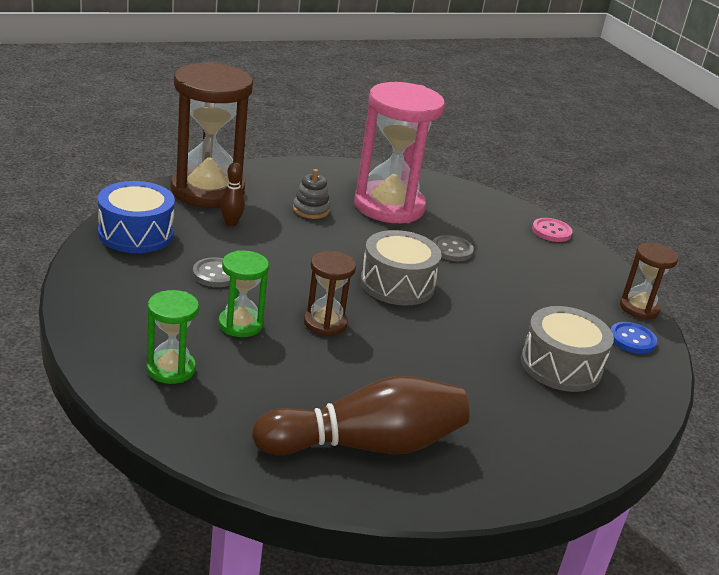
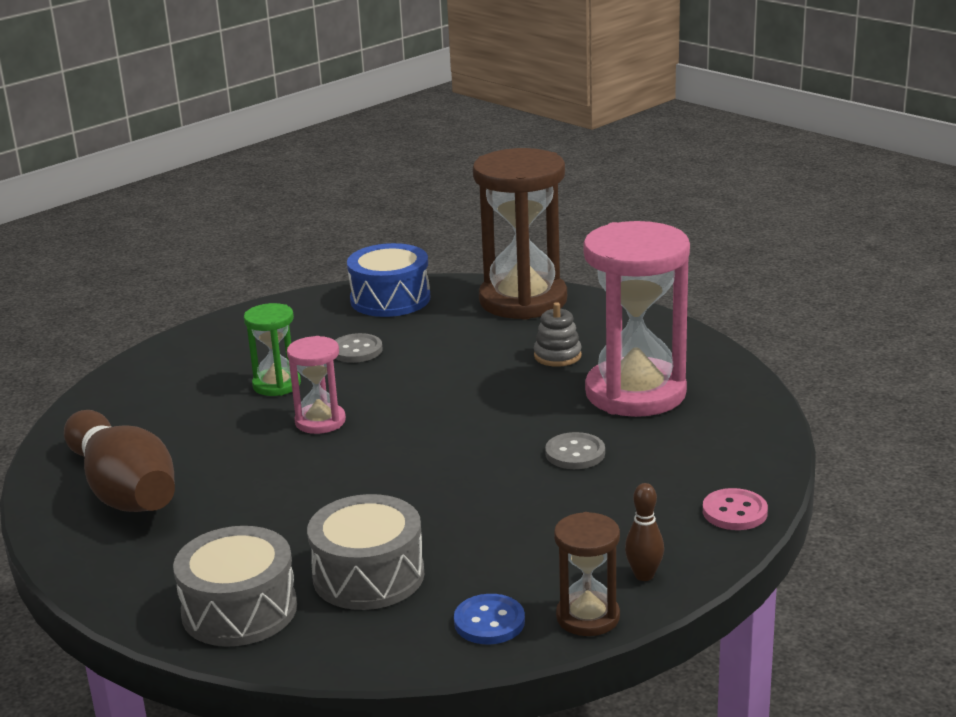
camera: 75 degrees right, 5 degrees down
green hourglass [146,290,199,384] -> none
brown bowling pin [220,162,245,226] -> brown bowling pin moved to [625,483,664,581]
brown hourglass [304,251,356,336] -> pink hourglass [287,336,346,434]
grey drum [360,230,442,306] -> grey drum moved to [173,526,297,647]

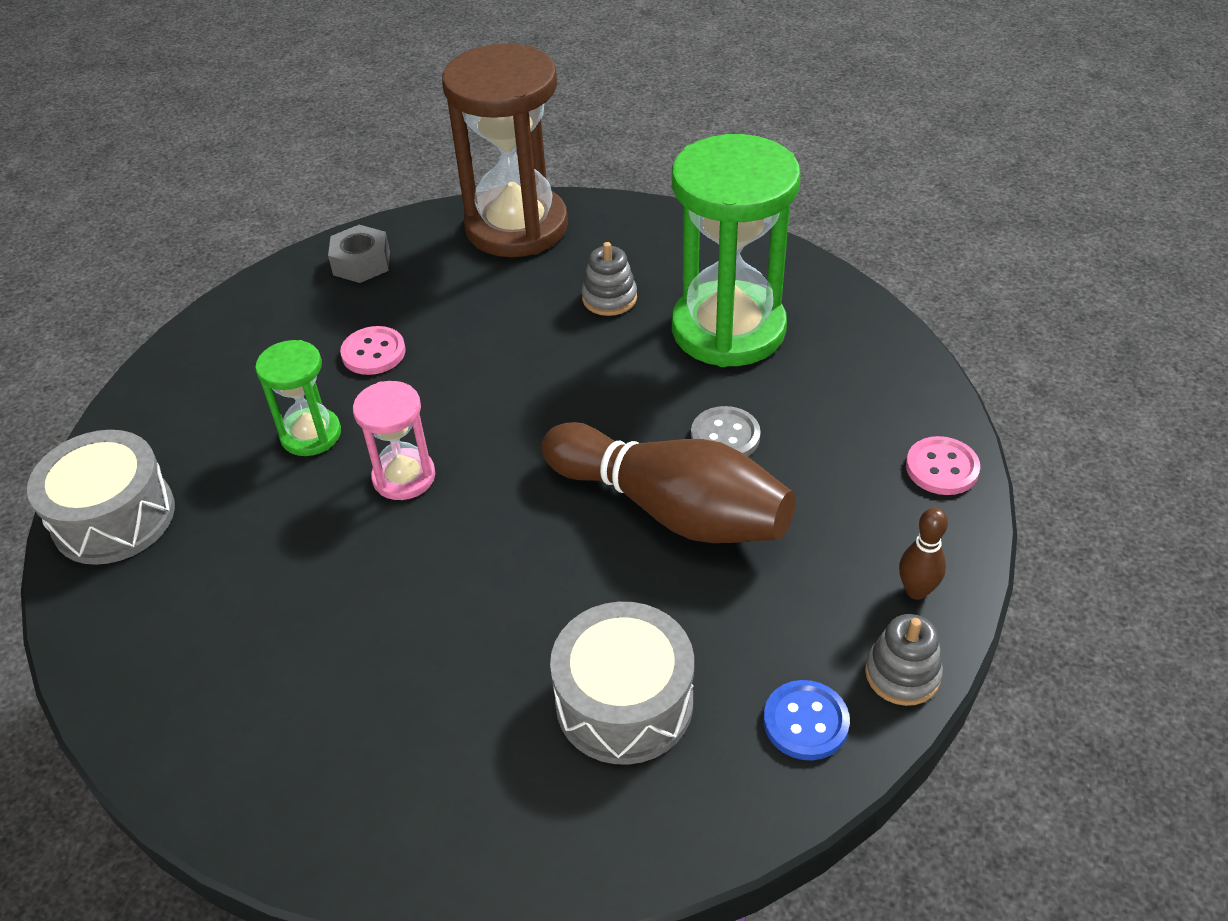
camera: 25 degrees left, 20 degrees up
brown bowling pin [64,410,175,512] -> brown bowling pin moved to [542,422,796,543]
grey drum [173,526,297,647] -> grey drum moved to [27,430,175,565]
grey button [335,333,382,363] -> pink button [340,326,406,375]
blue drum [347,243,430,317] -> grey nut [328,225,390,283]
brown hourglass [554,512,620,636] -> grey stacking toy [865,614,943,706]
pink hourglass [583,221,690,417] -> green hourglass [672,134,801,367]

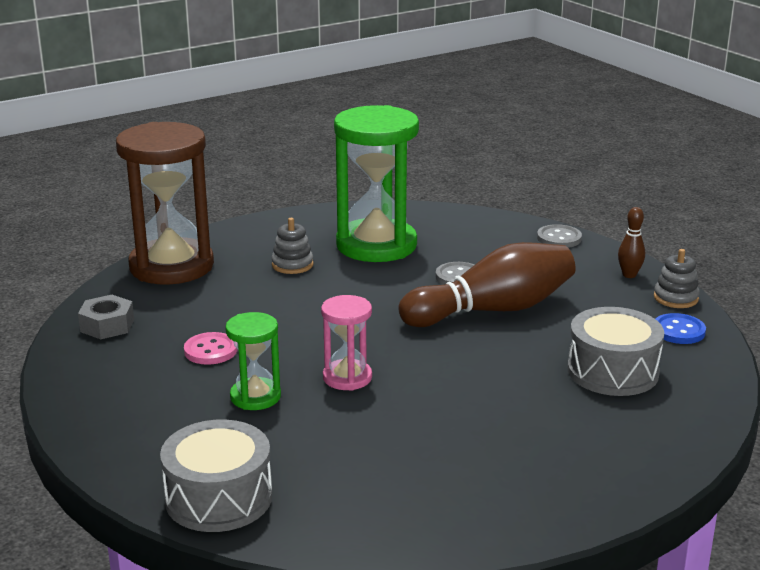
camera: 55 degrees left, 20 degrees down
pink button [906,436,980,495] -> grey button [537,224,582,248]

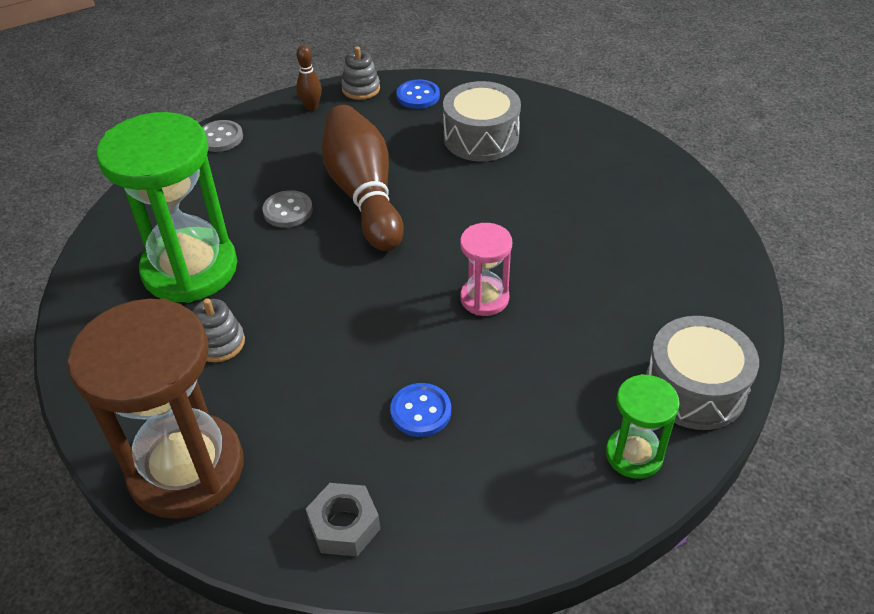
camera: 85 degrees left, 20 degrees up
pink button [184,332,237,365] -> blue button [390,383,451,437]
green hourglass [225,312,281,410] -> green hourglass moved to [606,374,680,479]

